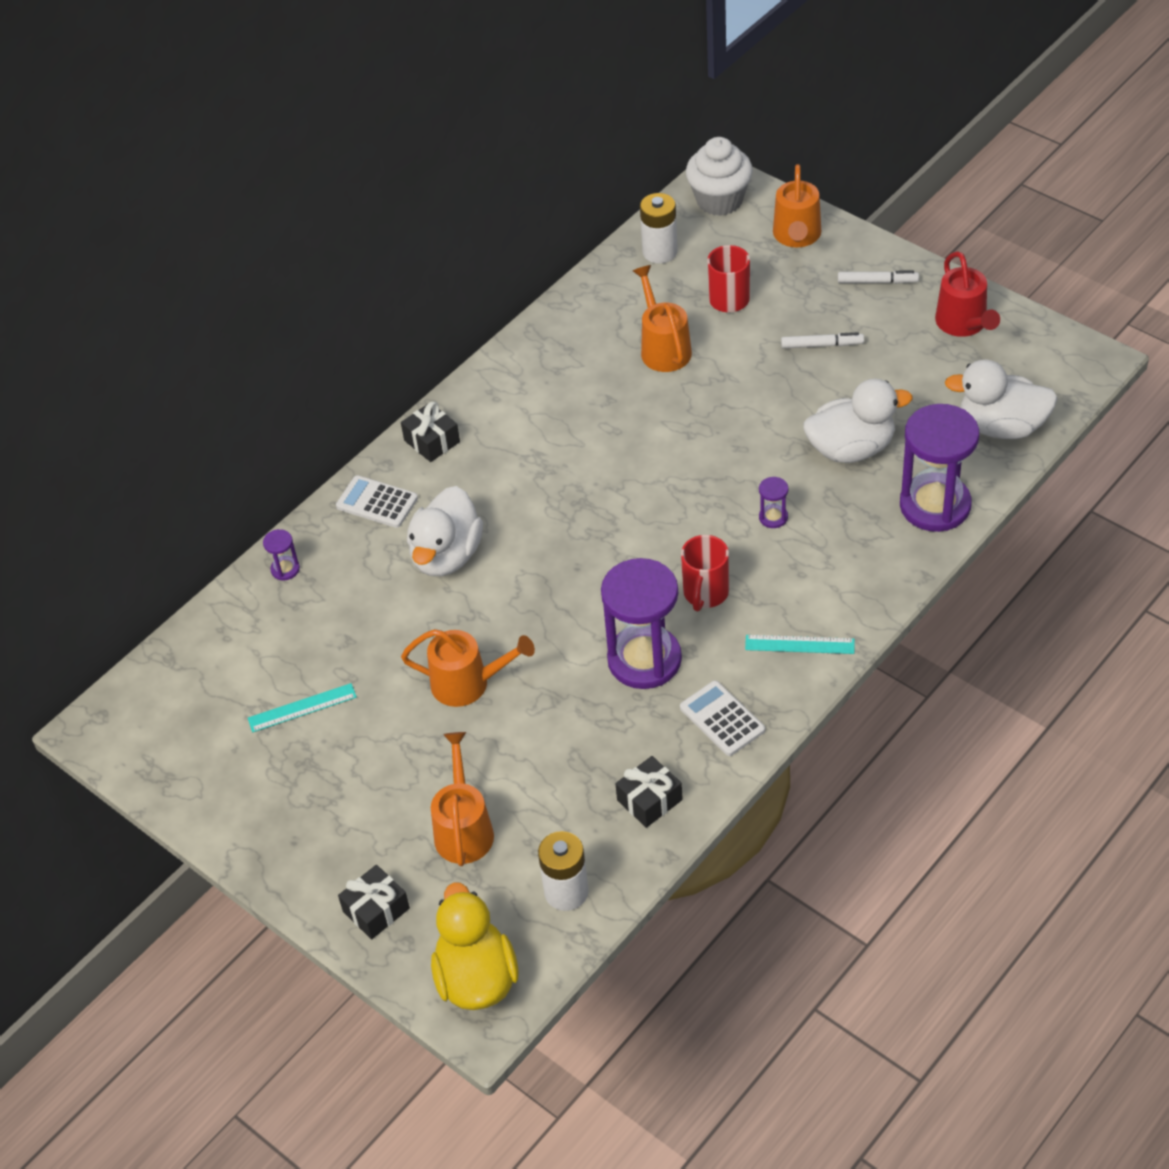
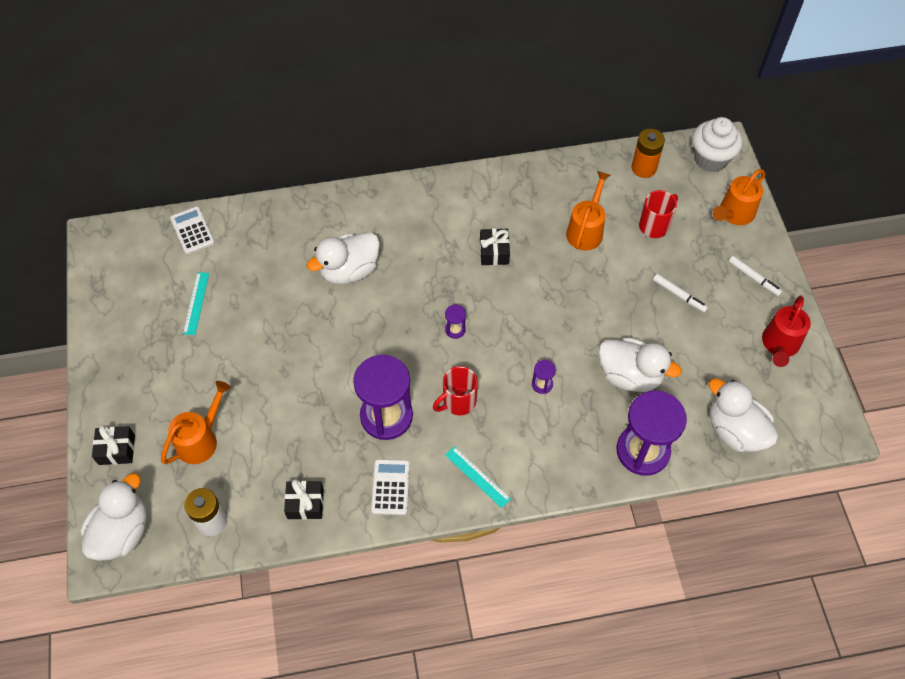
camera: 35 degrees right, 10 degrees up
turquoise ruler [248,683,357,732] -> turquoise ruler turned 75 degrees clockwise [183,272,209,335]
purple hourglass [263,529,300,580] -> purple hourglass moved to [445,305,466,339]
white calculator [336,475,418,528] -> white calculator moved to [170,206,215,254]
black gift [401,402,460,462] -> black gift moved to [480,228,510,265]
orange watering can [401,629,535,707] -> none
yellow duck [431,882,519,1010] -> white duck [81,473,147,561]
white battery [640,193,678,264] -> orange battery [631,129,665,178]

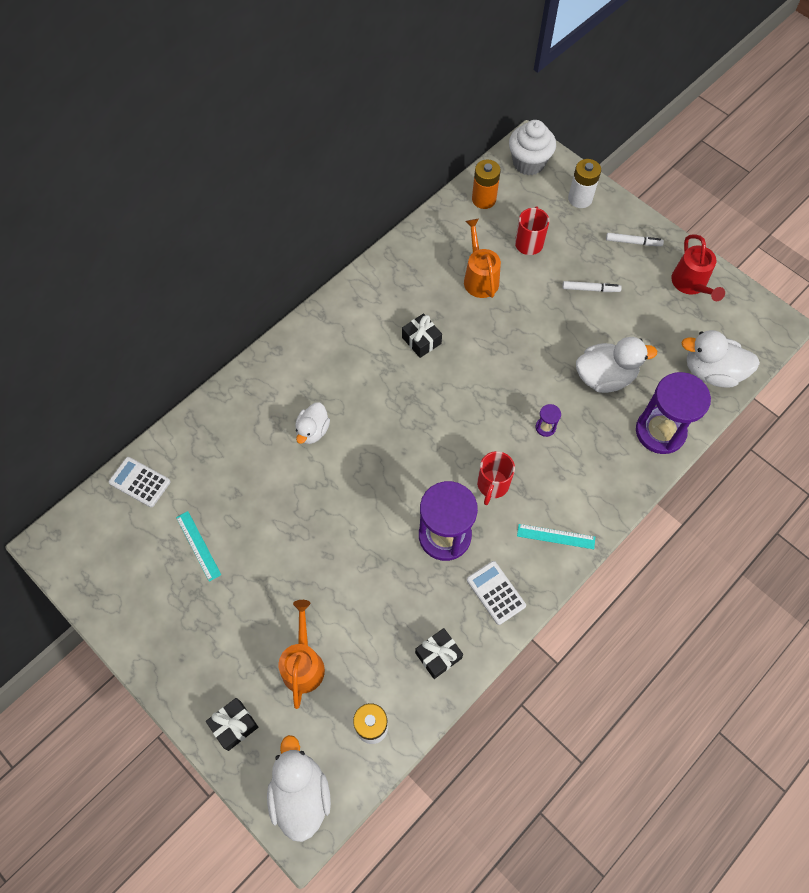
camera: 35 degrees left, 5 degrees up
white duck [307,232,380,285] -> white duck [295,402,330,444], size x0.63
purple hourglass [445,305,466,339] -> none
orange watering can [713,169,765,225] -> white battery [568,159,601,208]

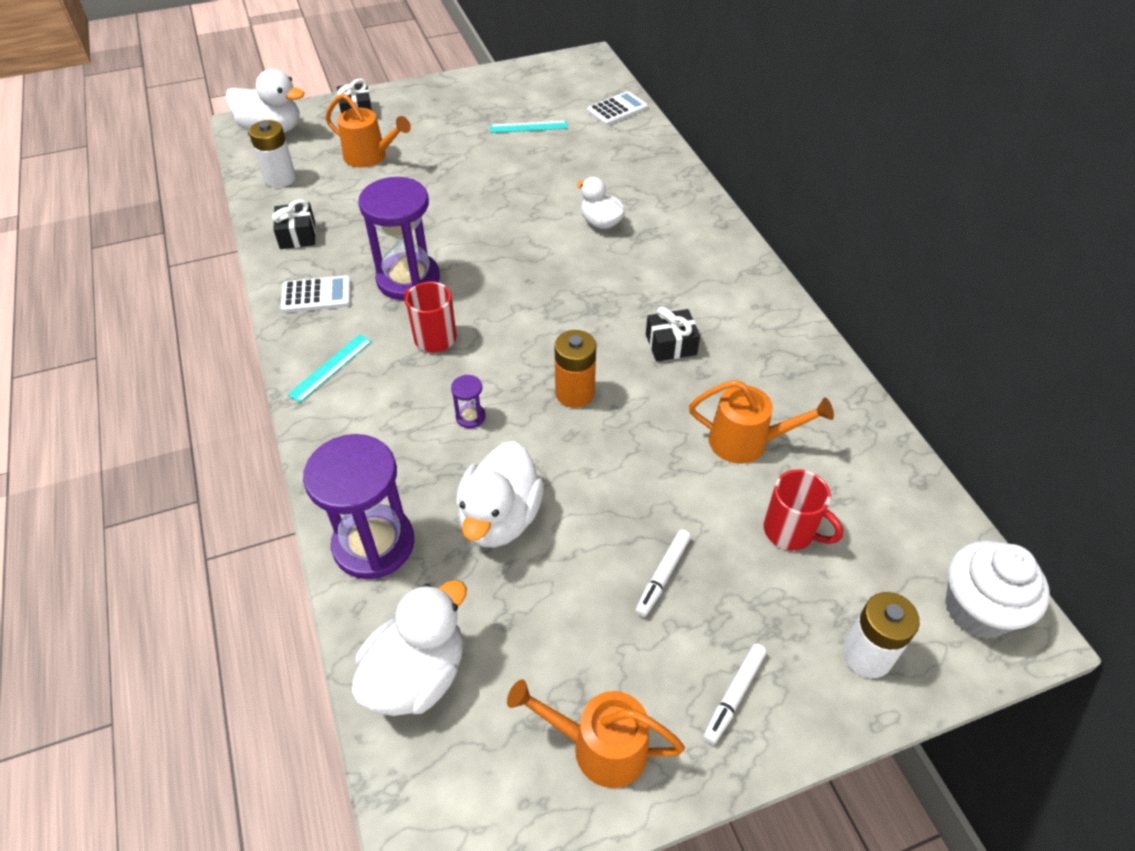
camera: 115 degrees right, 15 degrees down
orange battery [472,160,501,209] -> orange battery moved to [555,330,596,408]
red watering can [672,234,725,301] -> orange watering can [507,679,685,788]

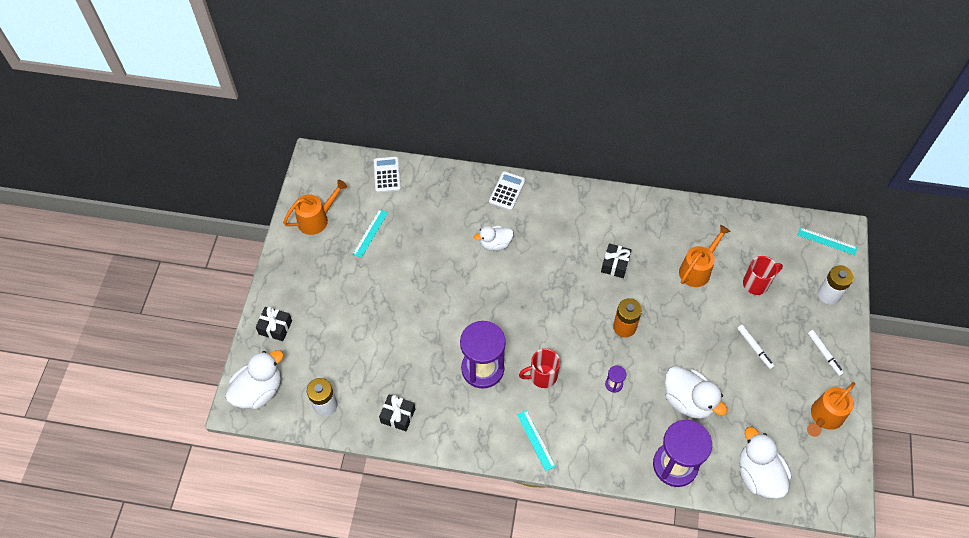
camera: 60 degrees left, 10 degrees up
white calculator [281,275,351,313] -> white calculator moved to [489,171,526,211]
orange watering can [325,93,411,168] -> orange watering can moved to [283,180,347,235]
white cupcake [945,541,1050,639] -> turquoise ruler [798,227,858,255]

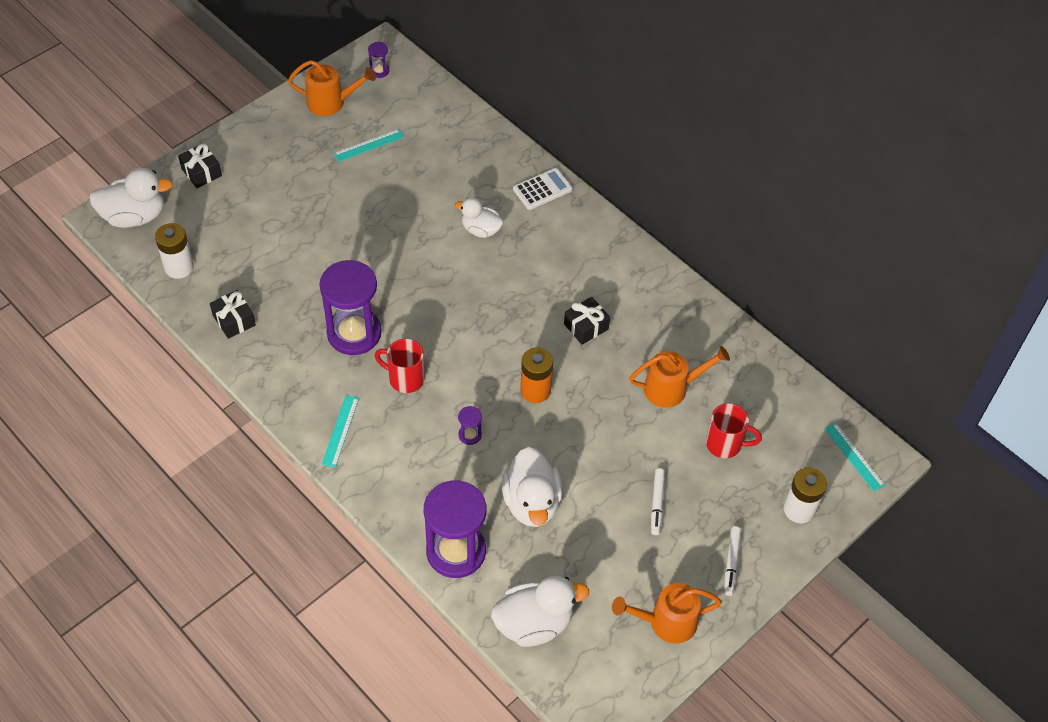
camera: 35 degrees right, 5 degrees down
white calculator [374,157,401,193] -> none
white duck [739,427,791,499] -> white duck turned 60 degrees clockwise [491,575,589,647]
none -> purple hourglass [368,42,389,78]

